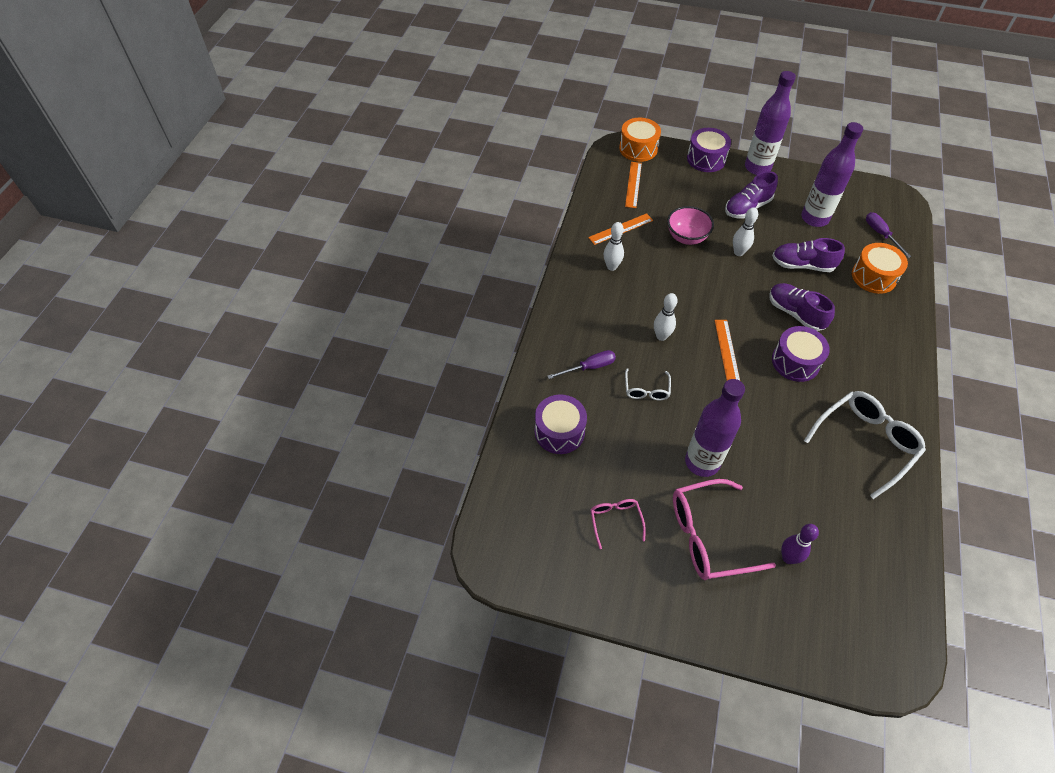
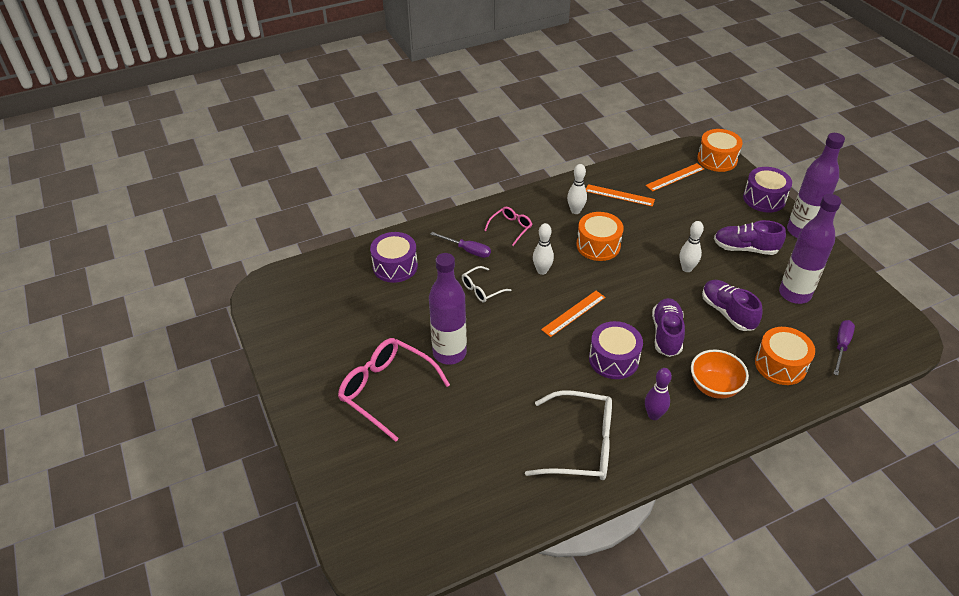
camera: 50 degrees right, 10 degrees down
pink glasses [590,499,646,549] -> pink glasses moved to [484,207,532,246]
pink bowl [667,206,714,245] -> none
purple bowling pin [781,524,819,564] -> purple bowling pin moved to [645,368,672,420]
none -> orange drum [577,212,624,261]
none -> orange bowl [691,349,749,399]

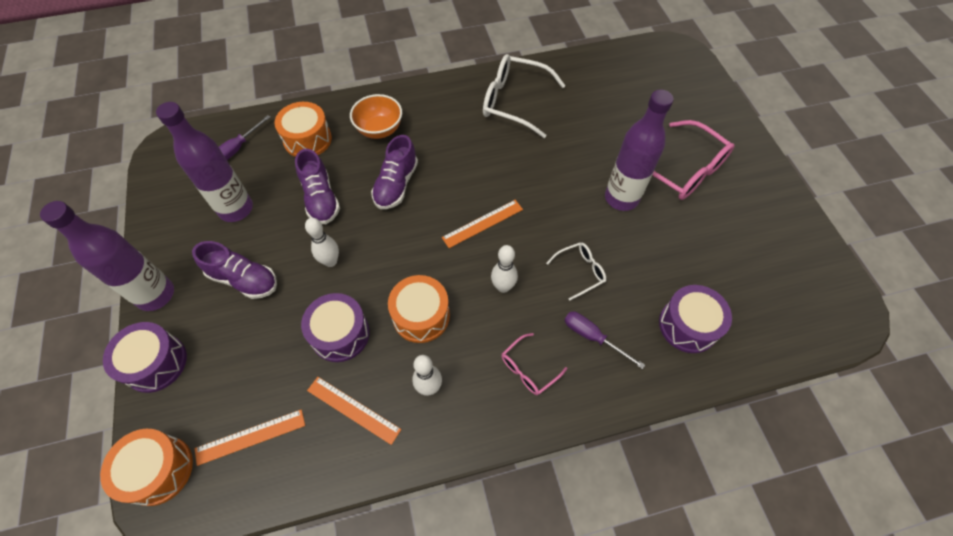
camera: 170 degrees left, 15 degrees up
purple drum [589,321,643,379] -> purple drum moved to [301,293,370,362]
purple bowling pin [645,368,672,420] -> none

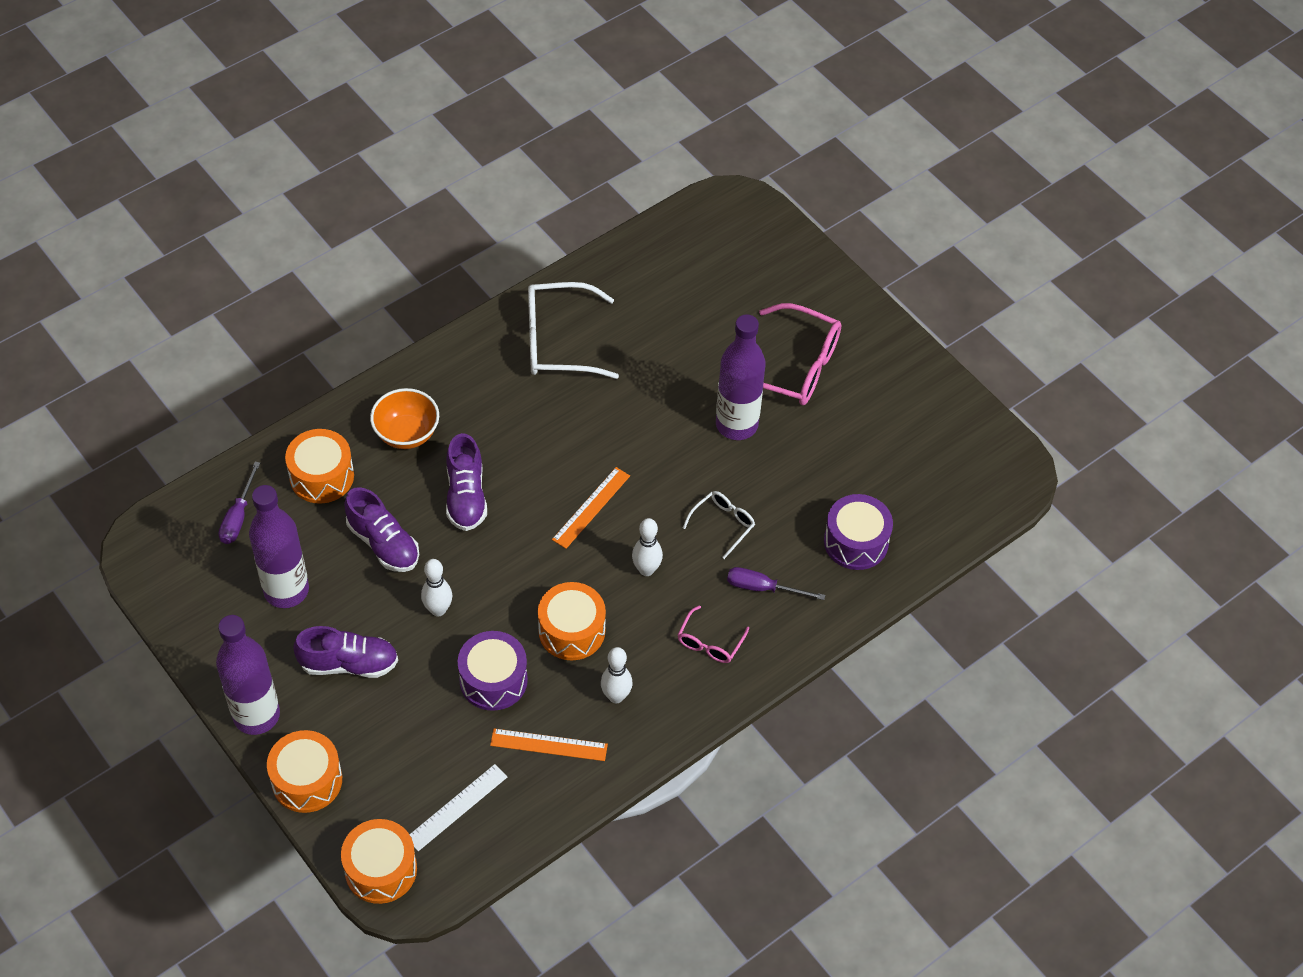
camera: 25 degrees left, 5 degrees down
purple drum [103,322,187,393] -> orange drum [267,730,342,813]
orange ruler [195,409,305,466] -> white ruler [409,764,507,851]

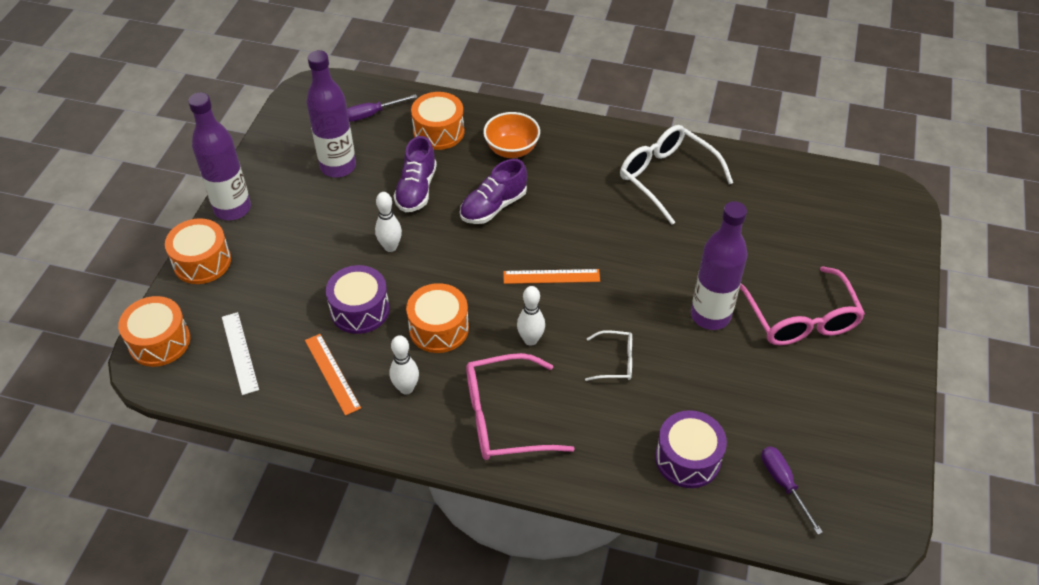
camera: 55 degrees right, 5 degrees down
purple shoe [293,626,398,678] -> none
white ruler [409,764,507,851] -> white ruler turned 60 degrees clockwise [222,312,259,395]
pink glasses [678,605,749,663] -> pink glasses [466,353,575,460], size x1.93
purple screwdriver [727,567,825,600] -> purple screwdriver moved to [761,446,823,535]

